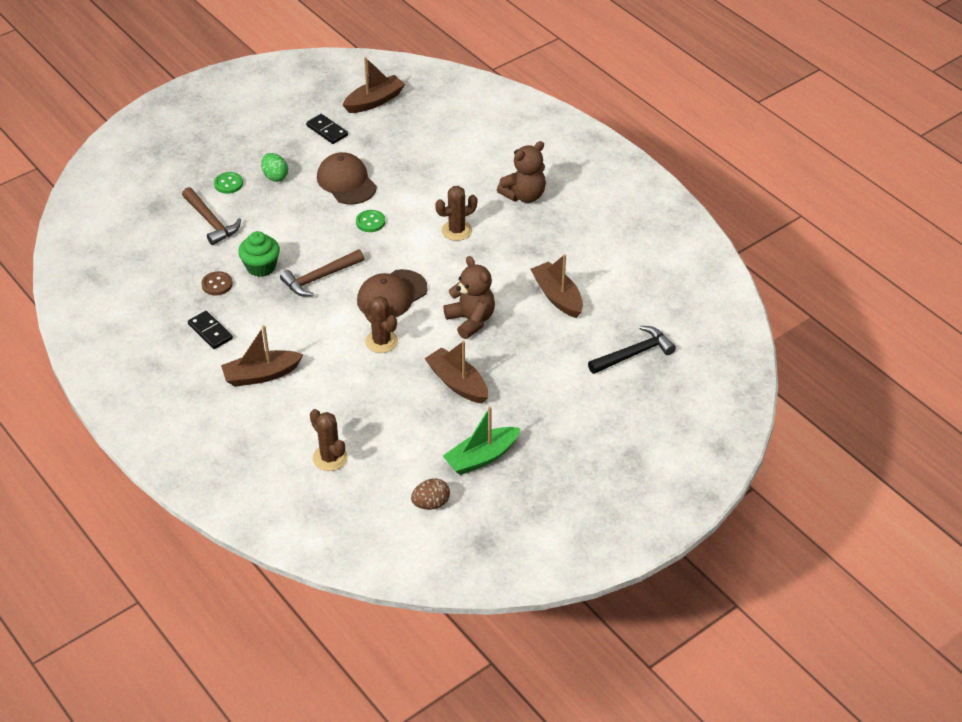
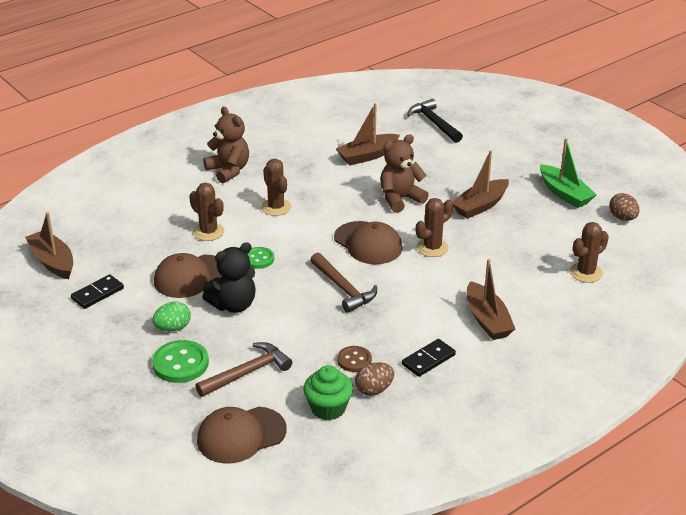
camera: 90 degrees left, 10 degrees down
green button [214,172,243,194] -> green button [152,340,209,383], size x1.62
green cupcake [238,231,280,277] -> green cupcake moved to [303,365,353,420]
none -> brown cactus [189,183,224,241]
none -> brown cap [197,407,286,464]
none -> black teddy bear [202,242,255,313]
none -> brown egg [355,362,394,396]

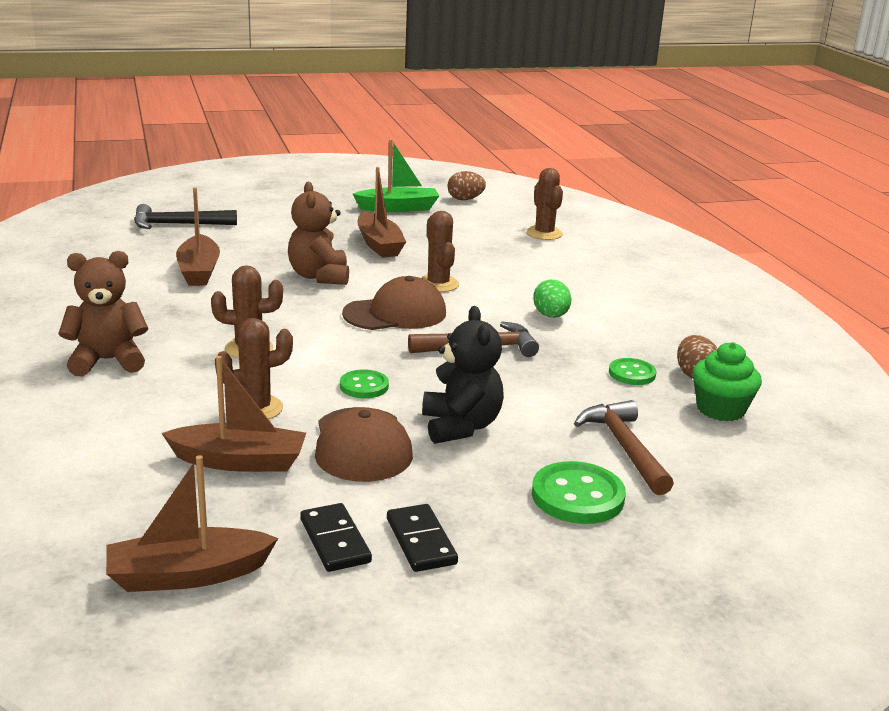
camera: 70 degrees left, 10 degrees down
green egg [152,302,191,331] -> green egg moved to [533,279,572,318]
brown cap [197,407,286,464] -> none
brown button [337,346,372,372] -> green button [609,358,656,385]
black domino [402,339,456,377] -> black domino moved to [387,504,458,572]
brown boat [467,259,515,340] -> brown boat moved to [162,356,306,472]

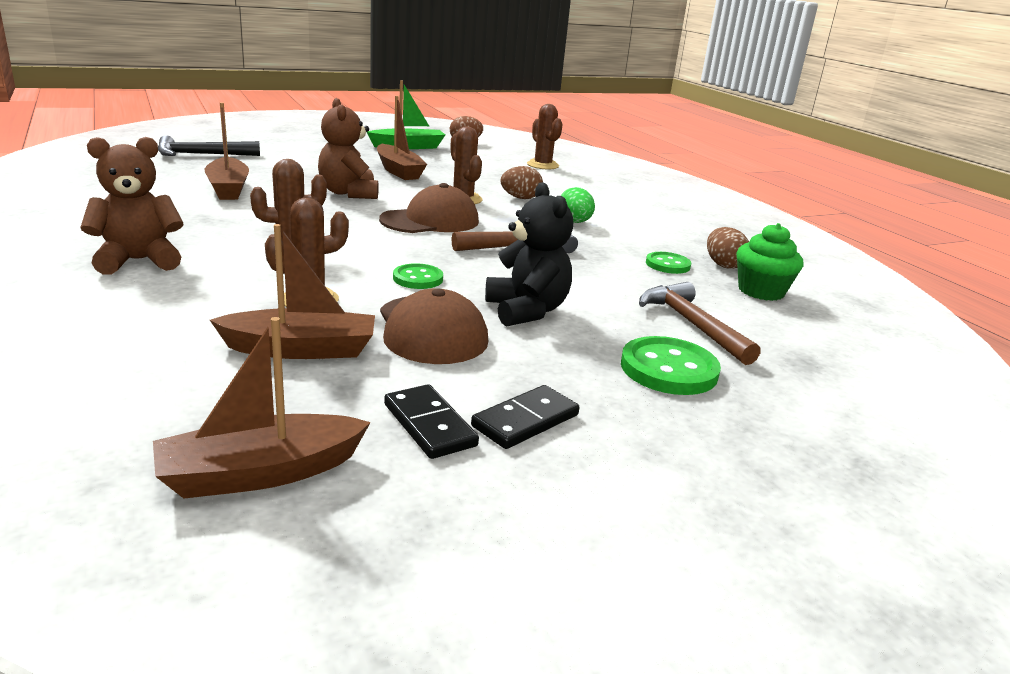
camera: 10 degrees left, 0 degrees up
black domino [387,504,458,572] -> black domino turned 75 degrees clockwise [471,385,579,449]
none -> brown egg [501,166,543,199]

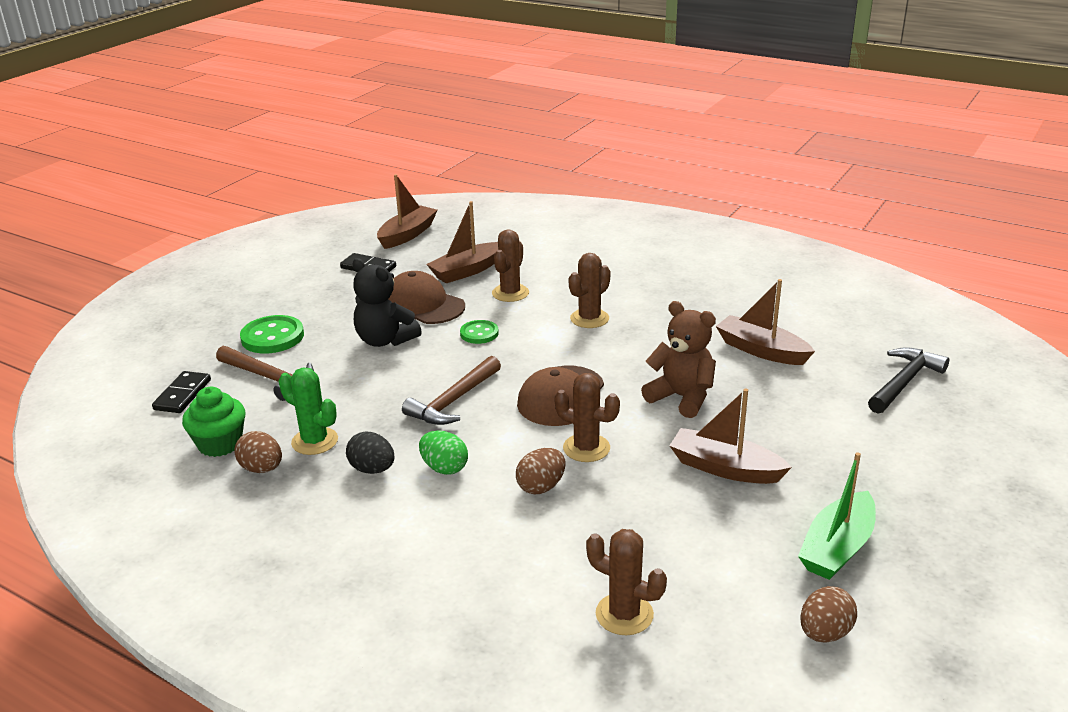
camera: 150 degrees right, 5 degrees up
brown teddy bear [80,137,184,275] -> none
black domino [471,385,579,449] -> black domino moved to [152,371,211,413]
green button [646,252,691,274] -> green cactus [279,367,338,455]
none -> black egg [346,432,394,474]

